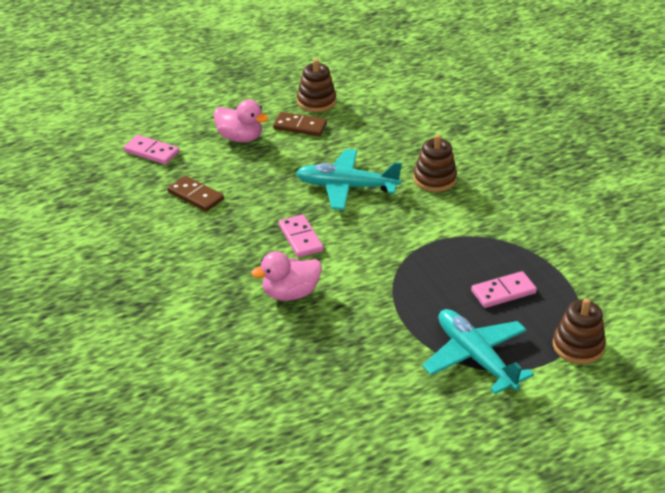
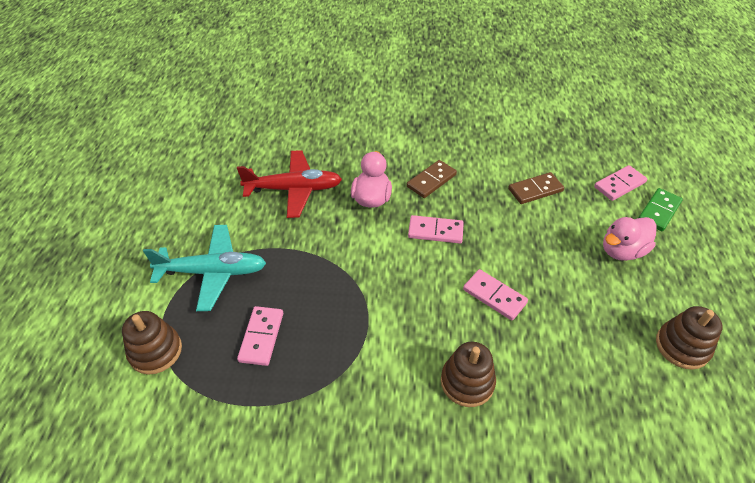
camera: 120 degrees right, 10 degrees up
brown domino [273,112,327,136] -> brown domino moved to [407,160,457,198]
turquoise plane [296,149,402,210] -> pink domino [463,269,528,321]
none -> red plane [237,150,342,218]
none -> green domino [639,188,683,231]

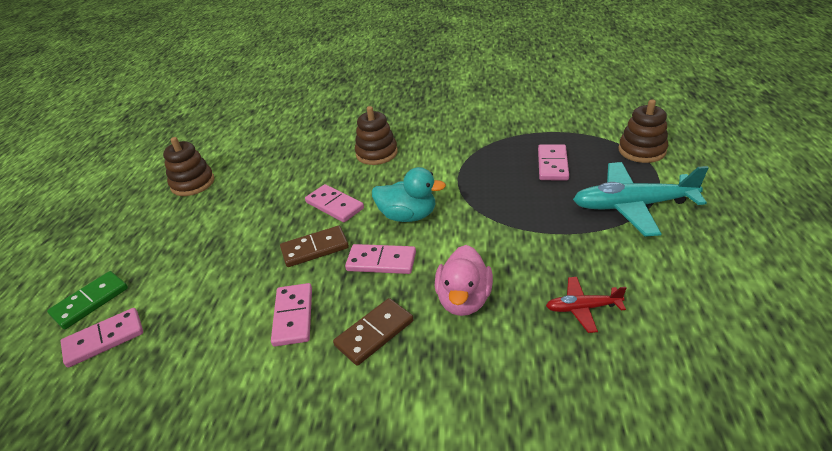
camera: 175 degrees left, 10 degrees down
red plane [237,150,342,218] -> red plane [546,277,627,333], size x0.51
brown domino [508,172,564,204] -> brown domino moved to [280,226,349,267]
pink duck [603,217,656,261] -> none
none -> pink domino [271,283,312,346]
none -> turquoise duck [372,167,446,222]

